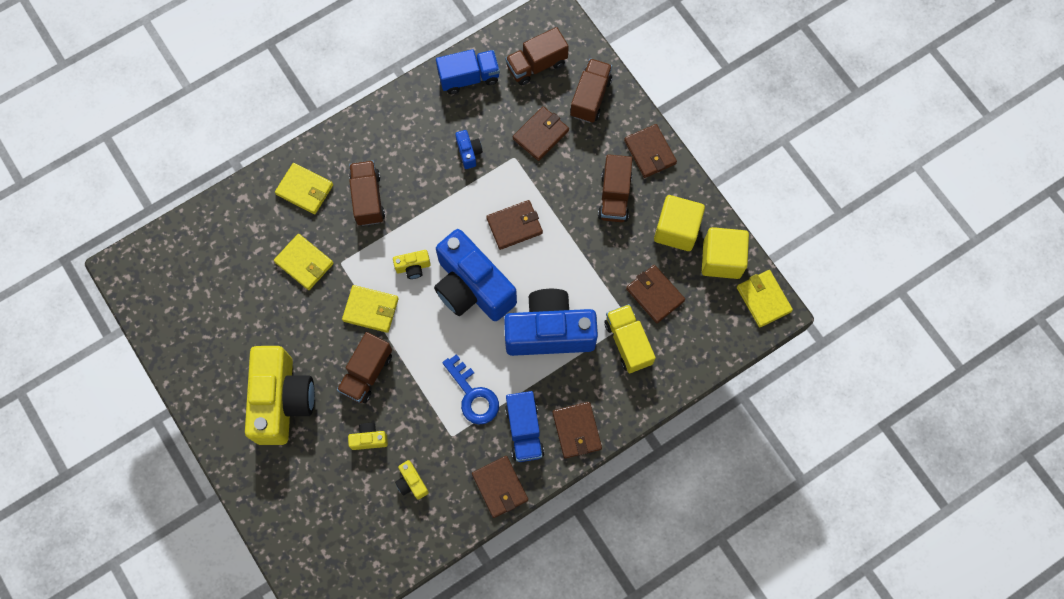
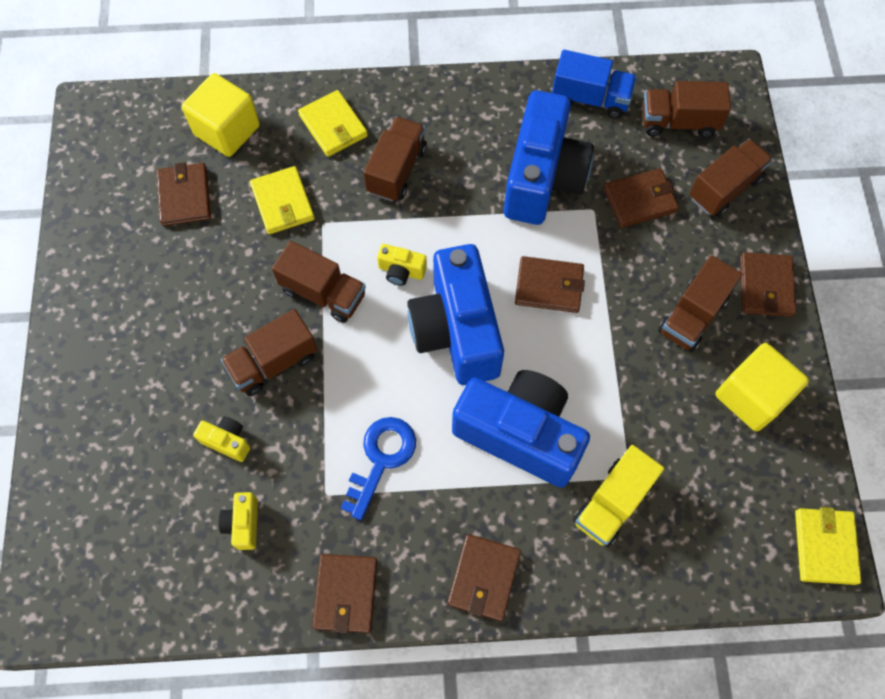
camera: 30 degrees right, 5 degrees down
yellow camera [245,346,315,445] -> none
yellow wallet [342,285,399,333] -> brown truck [272,241,366,323]
blue key [442,354,499,425] -> blue key turned 150 degrees counterclockwise [341,417,416,520]
blue camera [455,130,483,169] -> blue camera [504,90,594,225], size x2.50
blue truck [505,391,545,462] -> none
yellow truck [604,304,656,373] -> yellow truck turned 150 degrees counterclockwise [573,445,664,547]
brown wallet [626,265,685,323] -> brown wallet moved to [157,162,211,226]
yellow cube [702,227,749,279] -> yellow cube moved to [182,73,260,157]

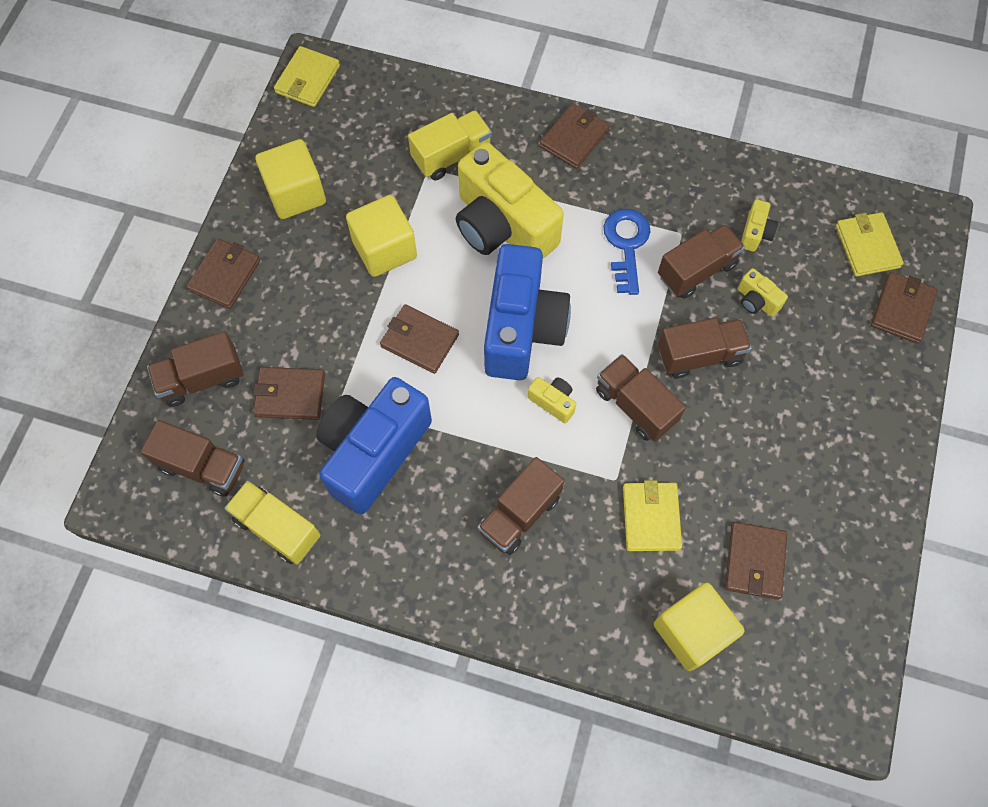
camera: 160 degrees left, 0 degrees up
yellow wallet [298,90,368,157] -> yellow wallet moved to [836,212,904,277]
brown wallet [312,554,377,633] -> brown wallet moved to [871,272,938,344]
blue key [341,417,416,520] -> blue key turned 135 degrees clockwise [603,209,650,295]
blue camera [452,370,590,488] -> yellow camera [456,142,564,259]
blue truck [552,50,637,119] -> yellow truck [224,480,320,565]
brown truck [658,255,742,352] -> brown truck moved to [658,224,745,299]
none -> yellow cube [346,195,417,277]

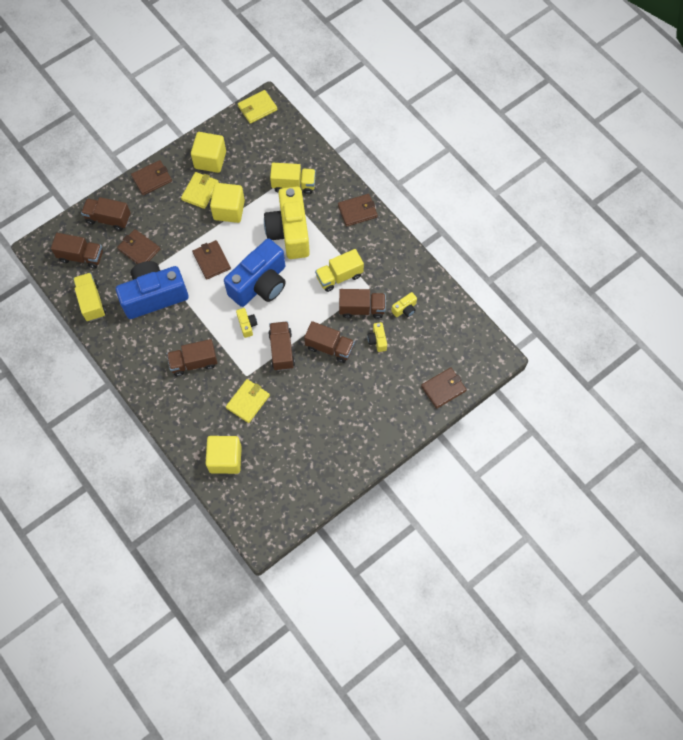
camera: 35 degrees right, 0 degrees up
brown truck [141,420,244,497] -> brown truck turned 45 degrees counterclockwise [51,233,103,269]
blue key [603,209,650,295] -> yellow truck [315,249,364,292]
brown wallet [725,522,787,600] -> none
yellow wallet [836,212,904,277] -> yellow wallet moved to [181,172,219,209]

